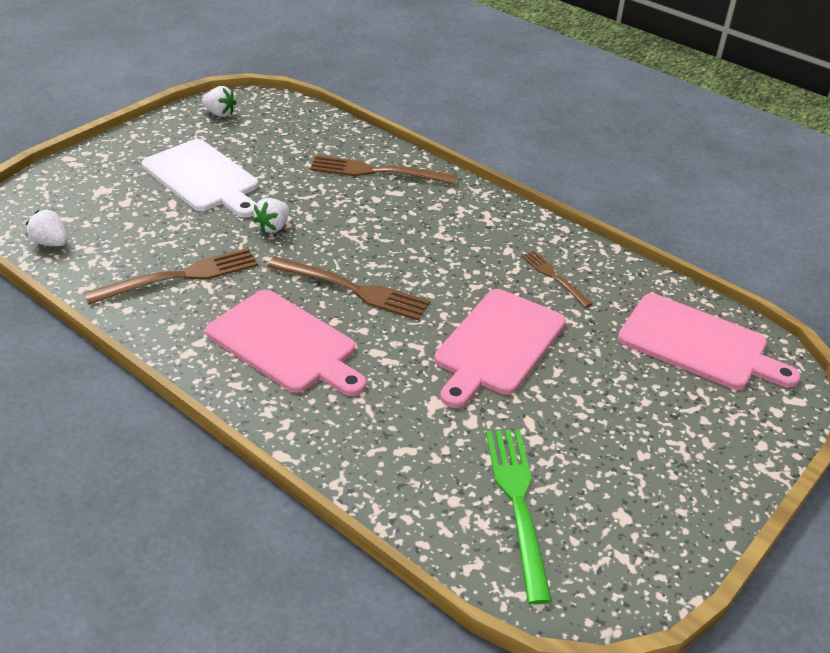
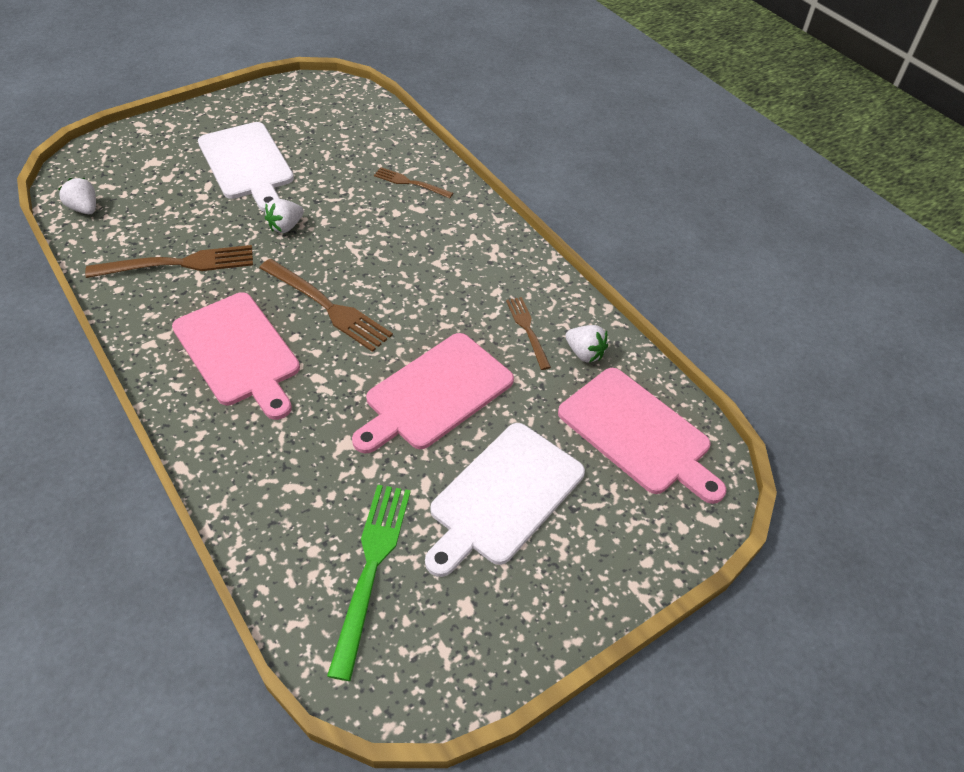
camera: 15 degrees right, 10 degrees up
white strawberry [202,86,237,117] -> white strawberry moved to [565,325,608,363]
brown fork [310,155,457,185] -> brown fork [374,167,453,198], size x0.58
none -> white cutting board [425,423,585,577]

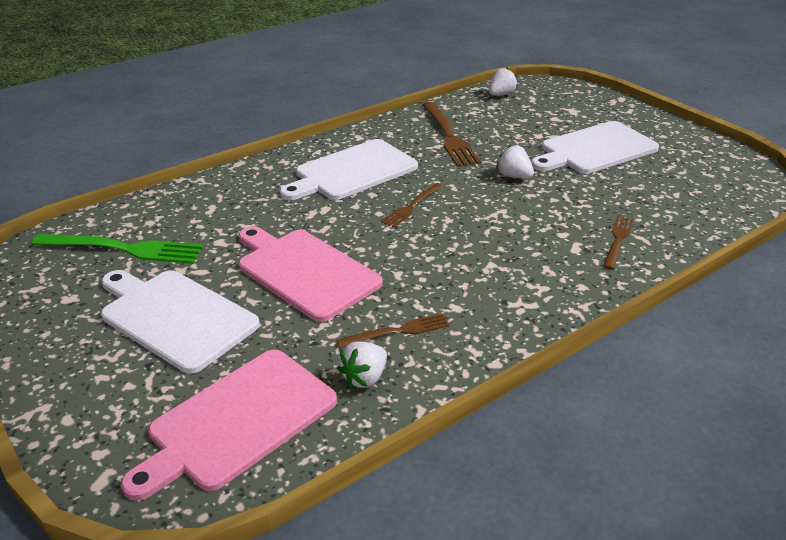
camera: 90 degrees right, 15 degrees down
pink cutting board [172,292,300,420] -> white cutting board [280,139,418,200]
brown fork [259,259,393,352] -> brown fork [381,183,443,228], size x0.58

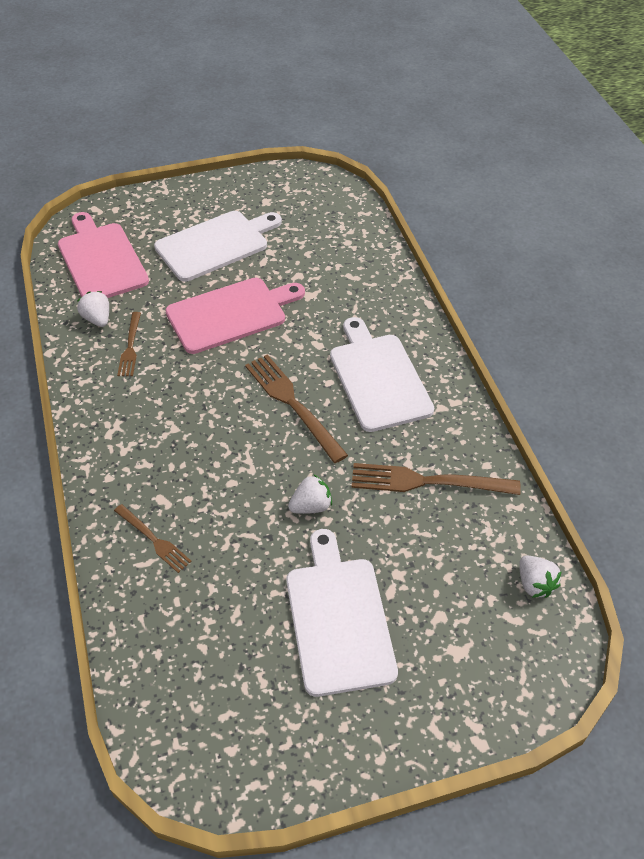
camera: 110 degrees right, 15 degrees up
green fork [31,234,203,264] -> none
brown fork [381,183,443,228] -> brown fork [245,355,348,463], size x1.71

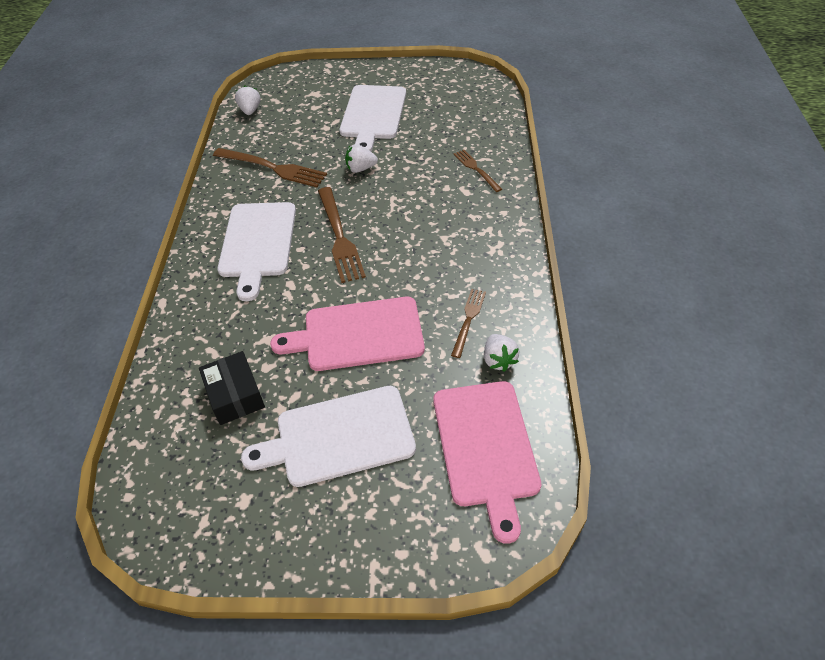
camera: 160 degrees left, 0 degrees up
none -> black box [199,351,265,425]

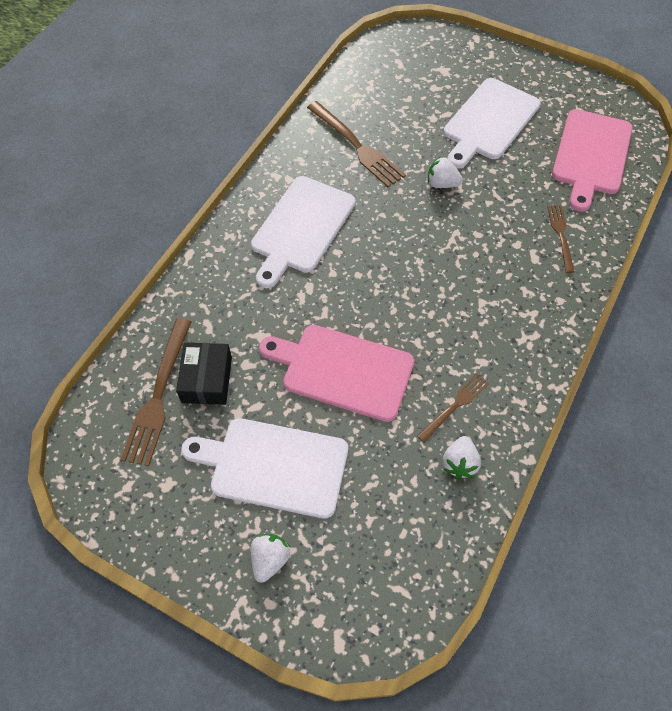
camera: 25 degrees right, 10 degrees up
white strawberry [235,86,261,115] -> white strawberry moved to [251,534,290,583]
brown fork [318,187,366,283] -> brown fork moved to [121,318,191,466]
pink cutting board [433,381,541,544] -> pink cutting board moved to [552,109,633,212]

